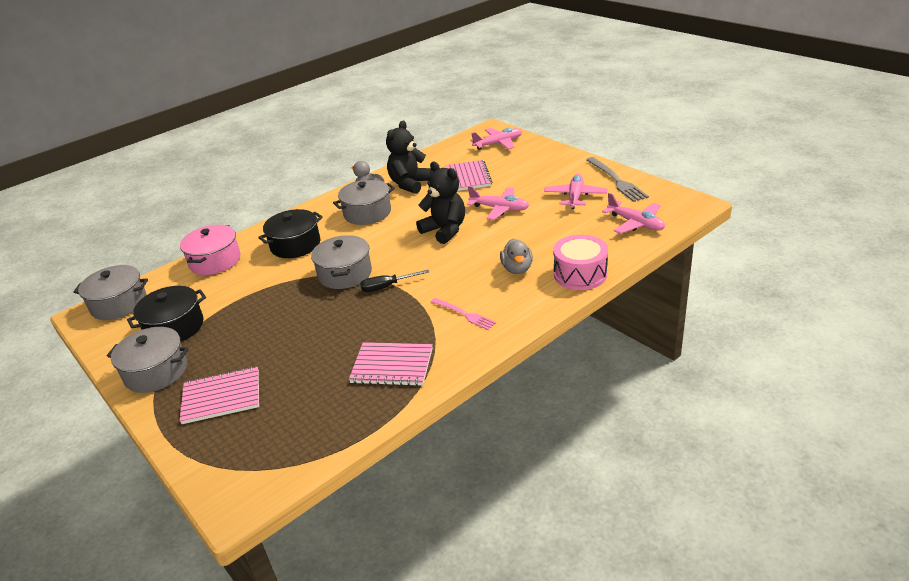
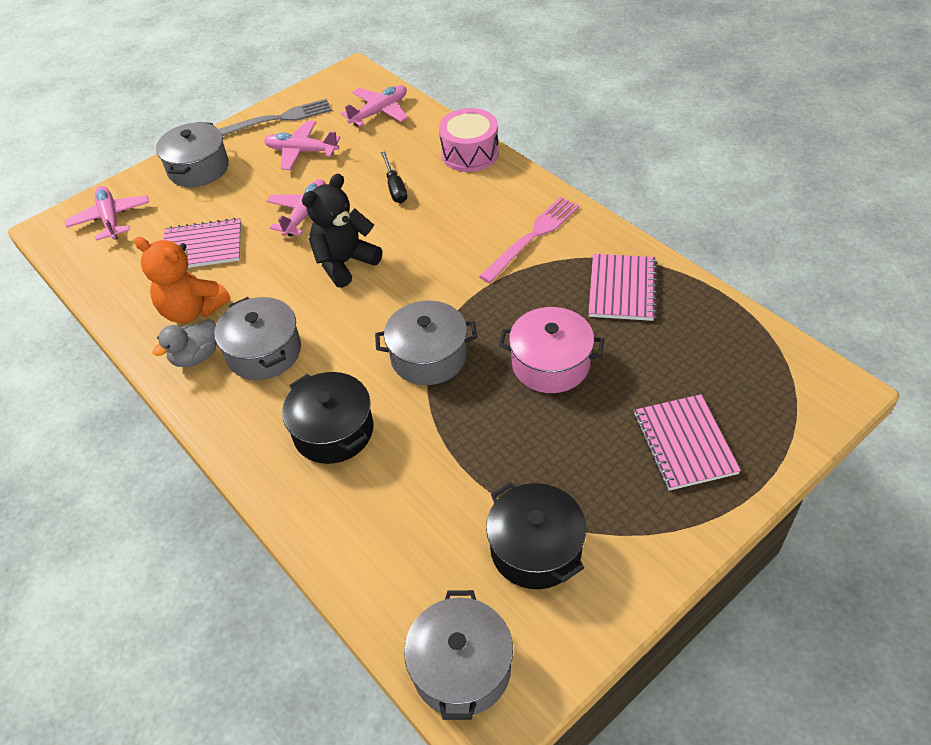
camera: 90 degrees left, 15 degrees up
grey pot [107,327,189,393] -> grey pot moved to [156,122,229,187]
pink pot [180,225,240,275] -> pink pot moved to [499,307,604,393]
black screwdriver [360,270,429,292] -> black screwdriver moved to [381,151,407,203]
black teddy bear [386,121,433,194] -> orange teddy bear [134,237,231,323]
pink fork [431,298,496,330] -> pink fork [479,197,580,283], size x1.60
grey duck [500,239,533,274] -> none

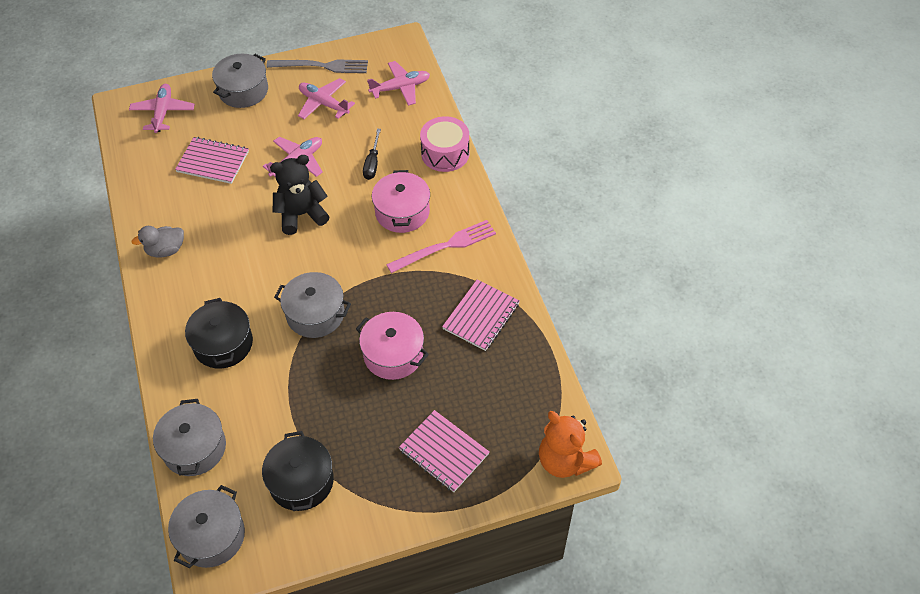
camera: 20 degrees right, 5 degrees up
orange teddy bear [134,237,231,323] -> orange teddy bear moved to [539,411,602,478]
grey pot [214,297,301,380] -> grey pot moved to [153,399,226,476]
pink notebook [634,394,741,491] -> pink notebook turned 60 degrees counterclockwise [399,410,489,492]
none -> pink pot [372,170,430,233]

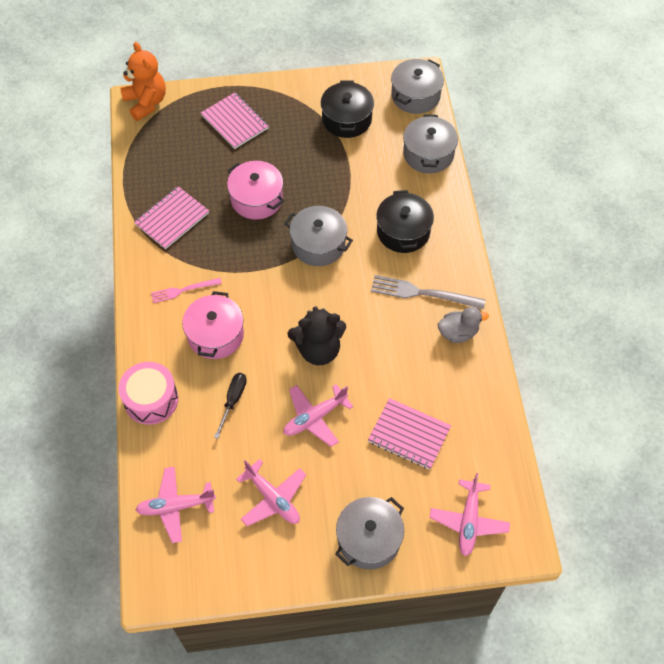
camera: 170 degrees left, 5 degrees up
grey fork [266,60,368,73] -> grey fork moved to [371,275,485,309]
pink fork [386,220,496,273] -> pink fork [151,278,222,303], size x0.62

